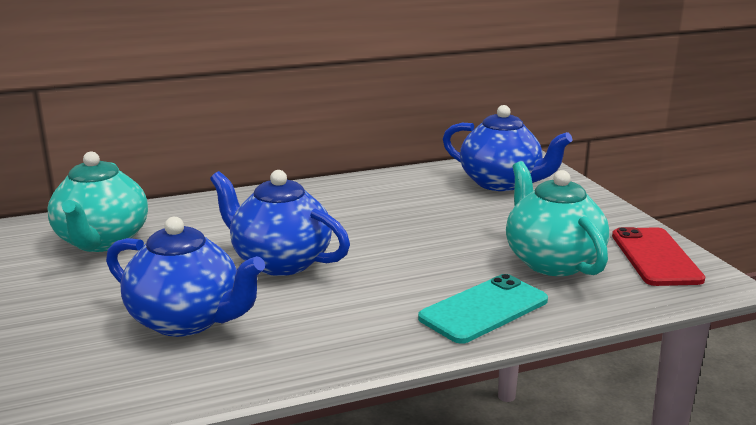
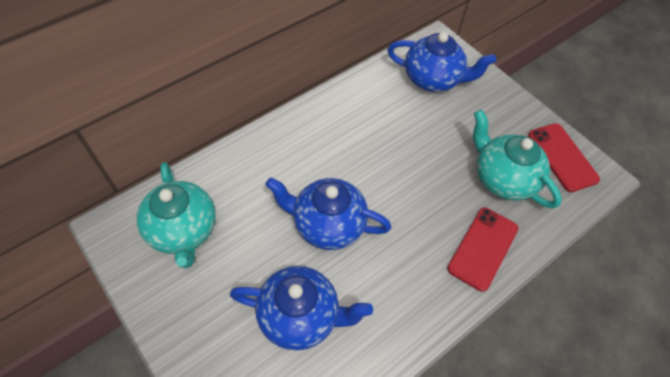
camera: 20 degrees left, 35 degrees up
turquoise phone [418,274,548,344] -> red phone [447,208,519,292]

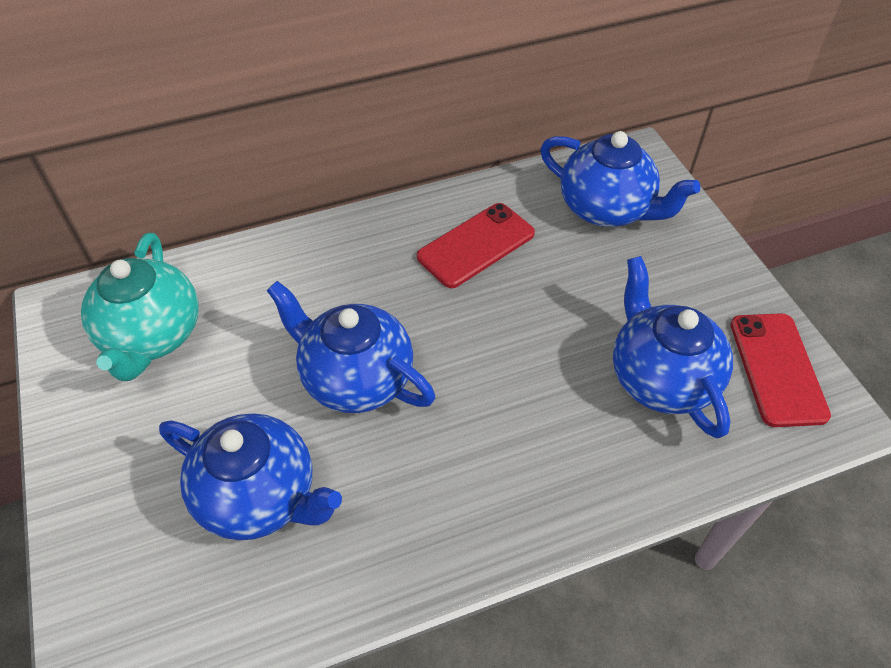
camera: 20 degrees right, 5 degrees down
red phone [447,208,519,292] -> red phone moved to [417,203,535,288]
turquoise teapot [473,110,562,208] -> blue teapot [613,256,733,439]

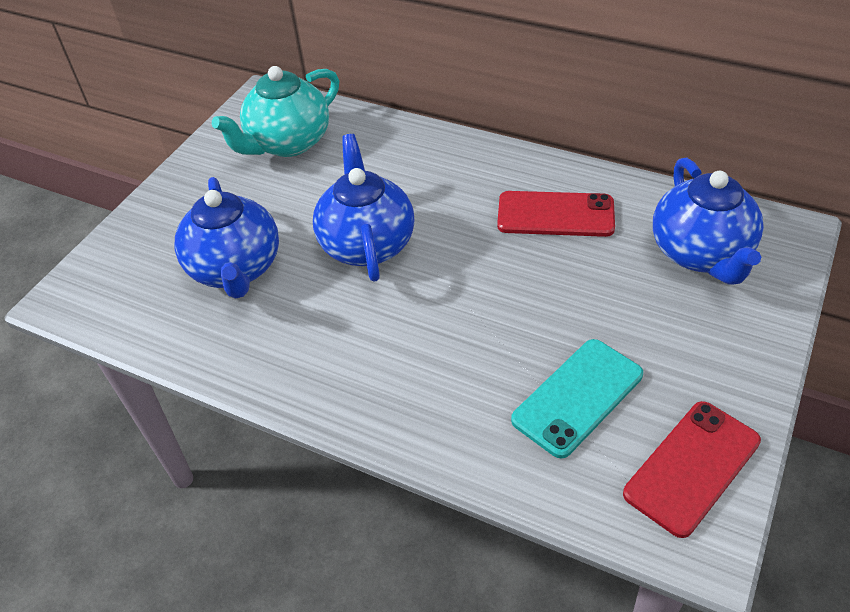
camera: 50 degrees right, 5 degrees down
blue teapot [613,256,733,439] -> turquoise phone [511,339,643,458]

